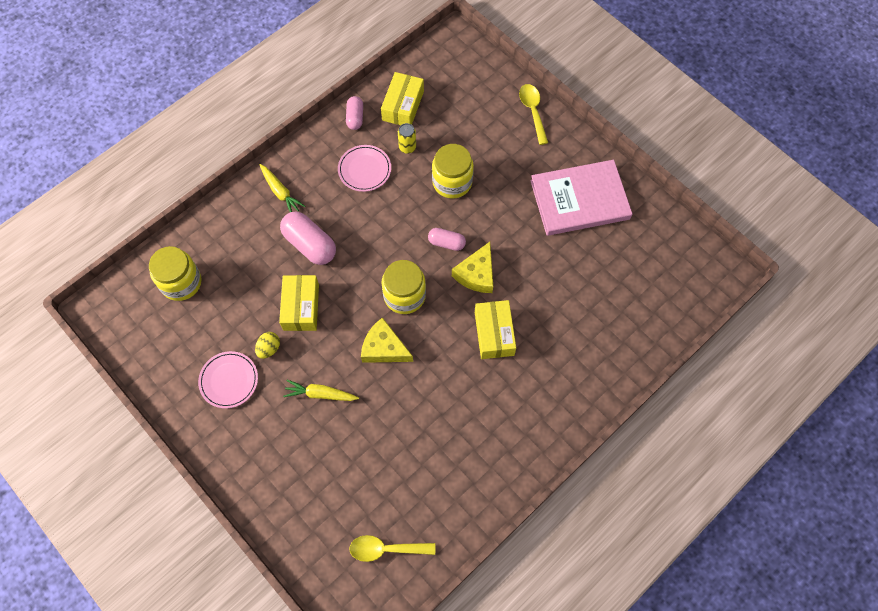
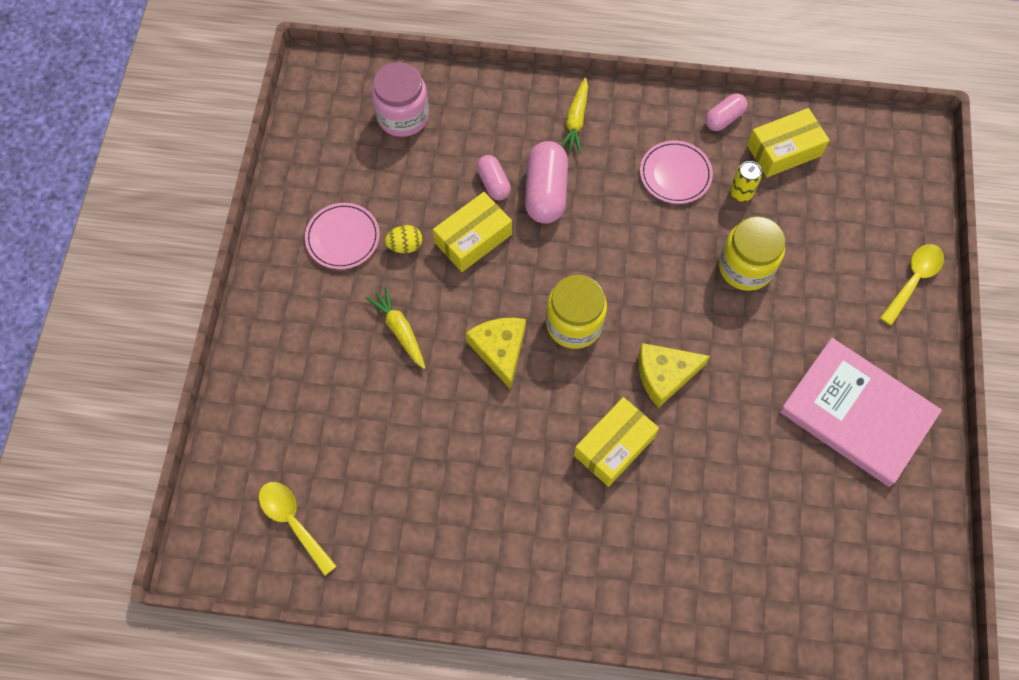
camera: 50 degrees right, 0 degrees up
yellow jar [149,246,202,301] -> pink jar [372,62,429,137]
pink capsule [428,228,466,251] -> pink capsule moved to [477,155,511,200]

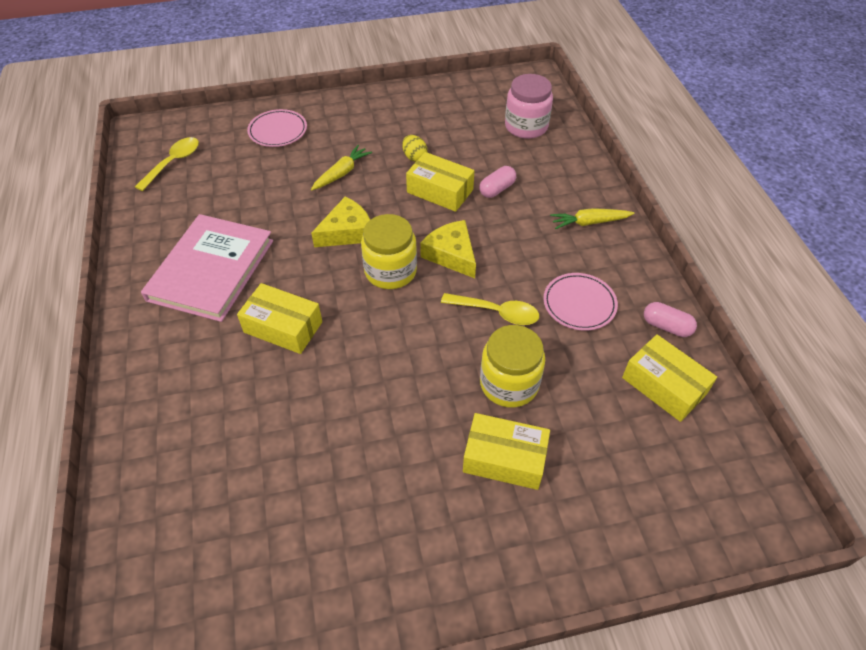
camera: 70 degrees right, 15 degrees down
pink plate [305,203,380,269] -> pink plate moved to [247,109,307,147]
pink capsule [525,141,568,224] -> none
yellow cheese [638,343,710,408] -> yellow cheese moved to [420,220,476,278]
yellow can [730,161,762,202] -> none
pink book [779,338,942,487] -> pink book moved to [141,214,273,322]
yellow spoon [880,244,944,326] -> yellow spoon moved to [441,293,539,325]
none -> yellow box [463,413,550,490]

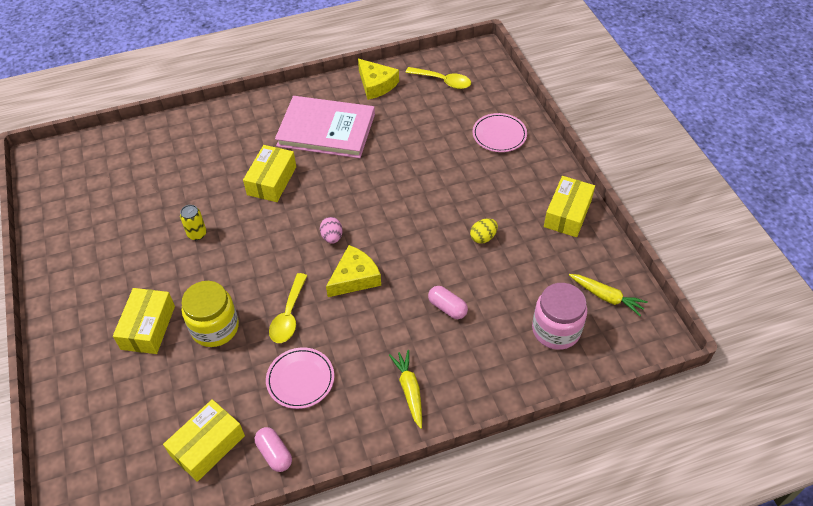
camera: 85 degrees right, 0 degrees up
yellow carrot [311,145,372,190] -> yellow carrot moved to [569,274,648,316]
yellow cheese [311,197,370,247] -> yellow cheese moved to [358,59,399,100]
yellow jar [361,214,417,289] -> pink egg [320,217,343,244]
yellow box [406,152,474,212] -> yellow box moved to [544,176,595,237]
pink capsule [644,302,697,337] -> pink capsule turned 60 degrees counterclockwise [255,427,292,472]
none -> yellow can [180,205,207,240]

